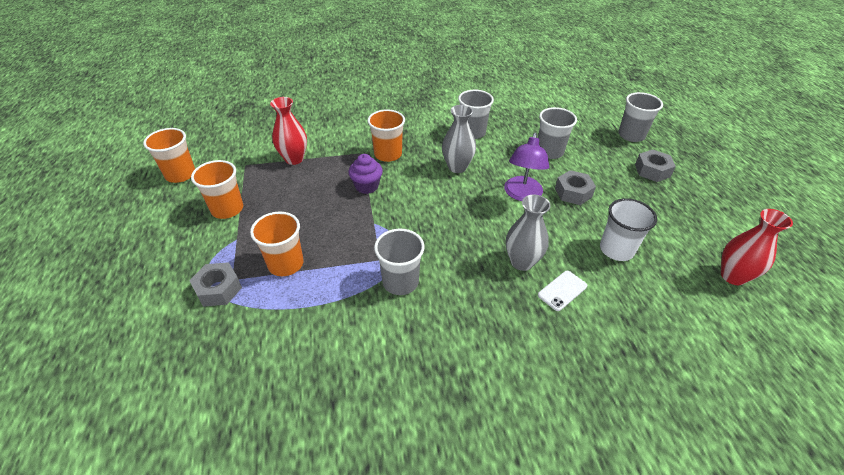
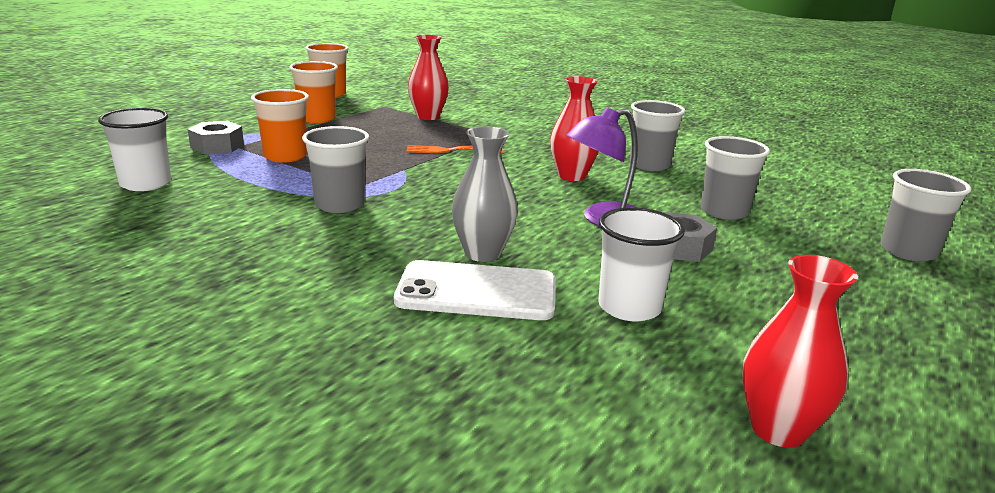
camera: 45 degrees right, 20 degrees down
purple cupcake [348,154,383,194] -> orange fork [406,145,503,153]
orange cup [368,109,405,162] -> none
grey vase [442,105,476,173] -> red vase [550,76,599,181]
white phone [538,271,587,311] -> white phone [394,260,556,320], size x1.89
grey nut [635,150,676,182] -> none
none -> white cup [98,108,171,191]

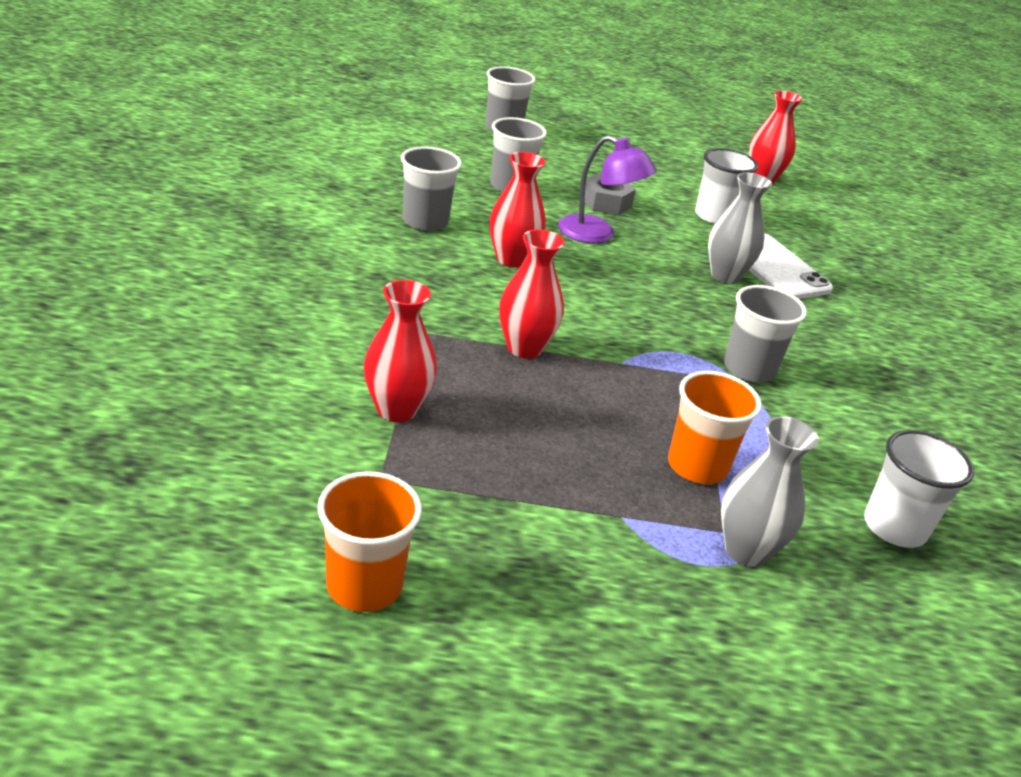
camera: 125 degrees left, 10 degrees up
grey nut [188,121,244,154] -> grey vase [721,416,819,567]
orange cup [289,61,338,123] -> none
orange fork [406,145,503,153] -> red vase [499,229,564,358]

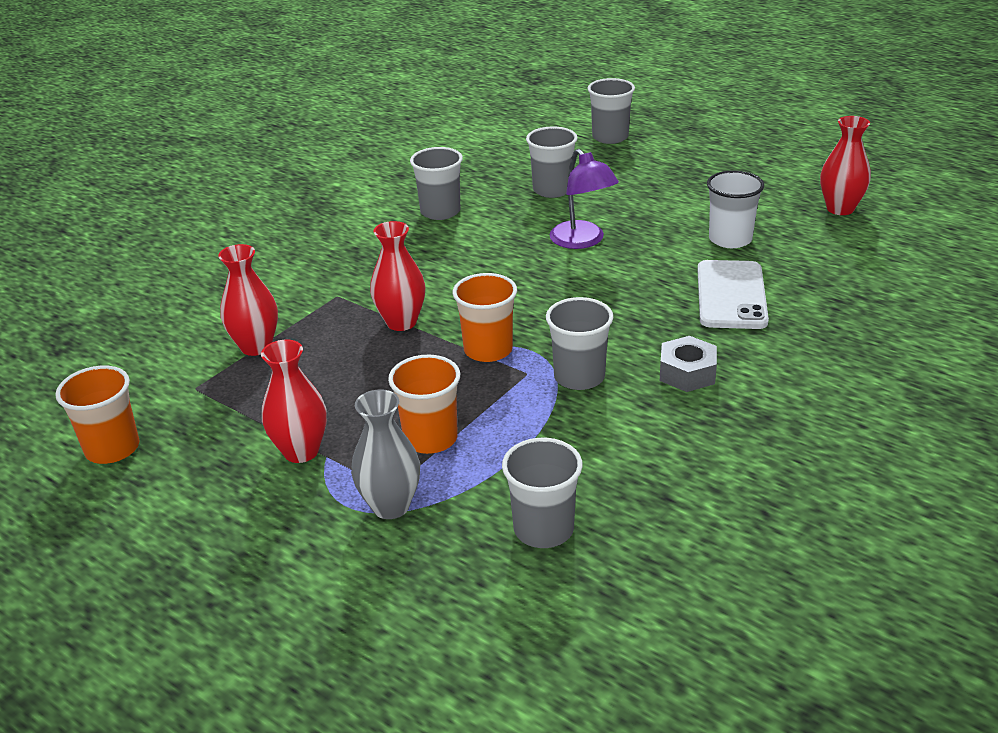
camera: 40 degrees right, 0 degrees up
red vase [490,152,546,268] -> red vase moved to [261,340,327,463]
grey nut [585,174,636,215] -> grey nut moved to [660,336,717,392]
grey vase [708,172,772,284] -> none
white cup [864,430,974,548] -> grey cup [502,438,583,548]
none -> orange cup [453,273,517,362]

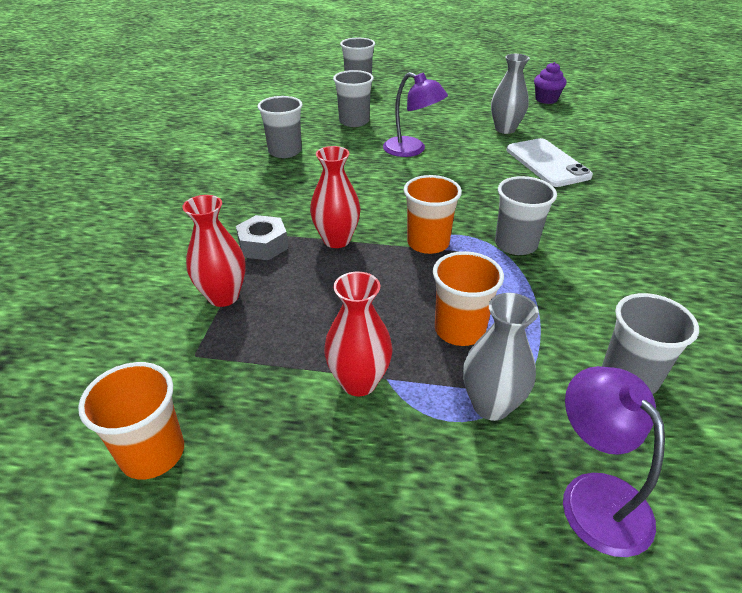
camera: 30 degrees left, 5 degrees up
grey nut [660,336,717,392] -> grey nut moved to [236,215,288,260]
white cup [707,170,764,248] -> grey vase [491,54,530,134]
red vase [820,116,871,215] -> purple cupcake [534,62,567,104]
none -> purple lamp [563,366,665,557]

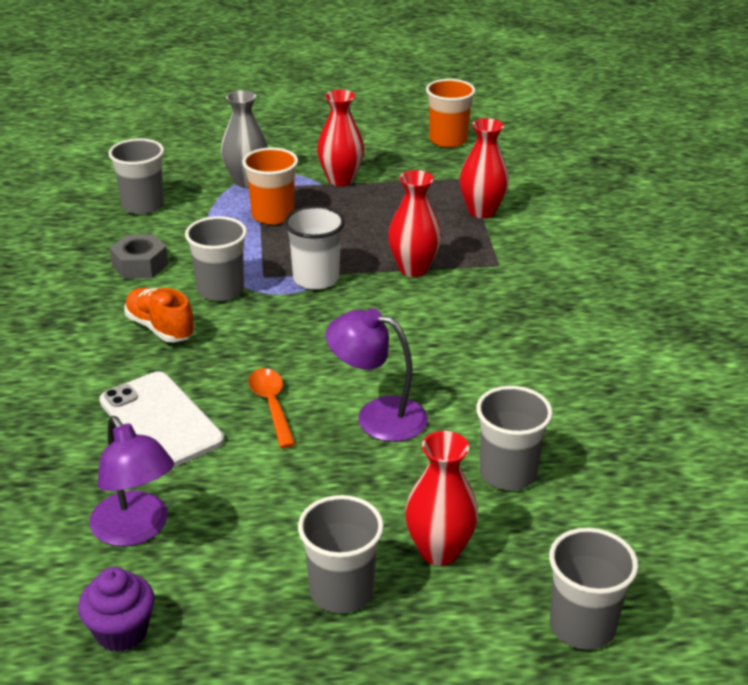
camera: 165 degrees right, 5 degrees down
grey nut [236,215,288,260] -> grey nut moved to [110,234,168,279]
grey cup [257,96,302,158] -> grey cup moved to [298,495,384,613]
orange cup [404,175,462,254] -> white cup [284,206,345,290]
grey vase [491,54,530,134] -> none
purple lamp [563,366,665,557] -> purple lamp moved to [90,416,174,546]
none -> orange shoe [124,287,195,342]
none -> orange spoon [248,368,296,448]
none -> red vase [405,431,478,566]

